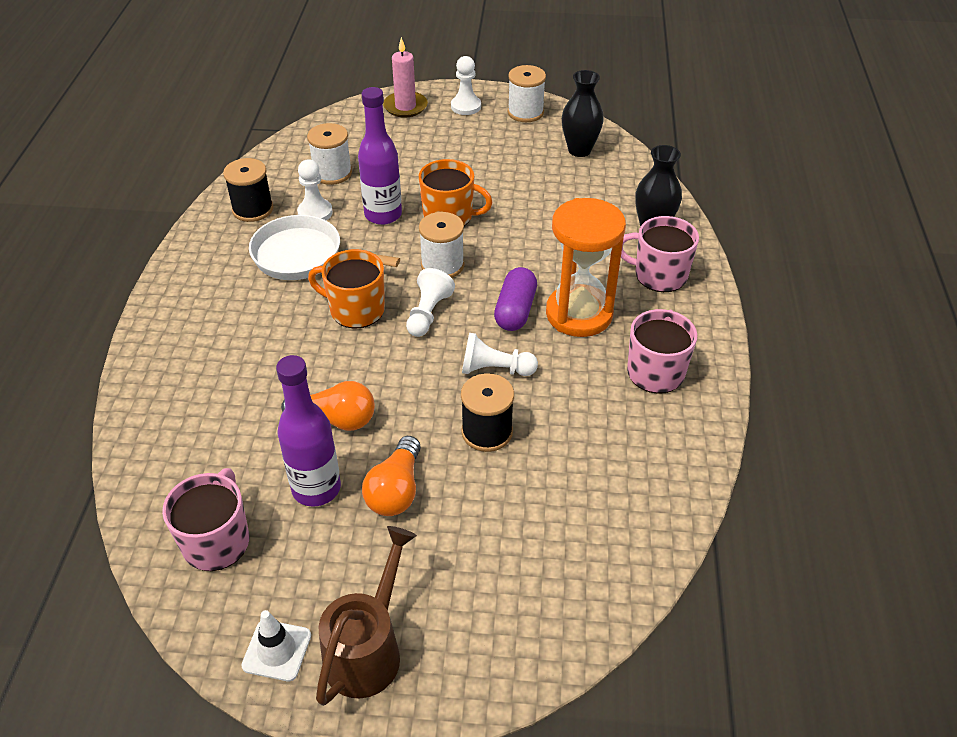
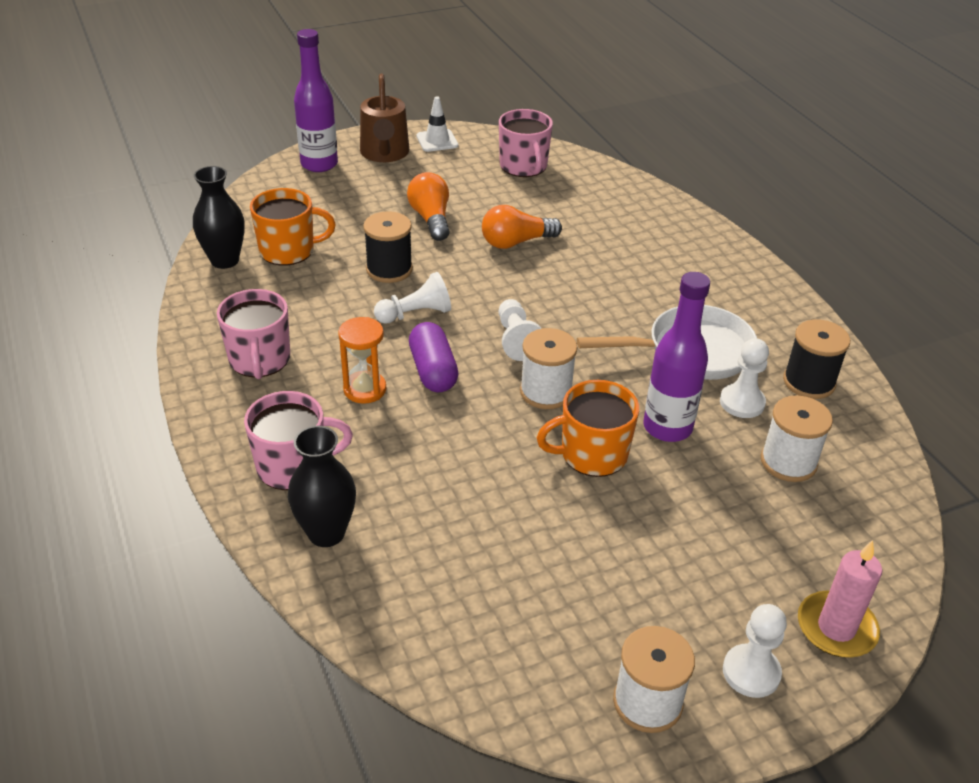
camera: 150 degrees right, 5 degrees down
purple bottle [276,355,341,507] -> purple bottle moved to [294,29,338,172]
orange mug [308,249,385,328] -> orange mug moved to [250,188,336,266]
orange hourglass [546,198,626,337] -> orange hourglass [338,317,386,404], size x0.55
black vase [562,70,604,157] -> black vase moved to [193,166,245,269]

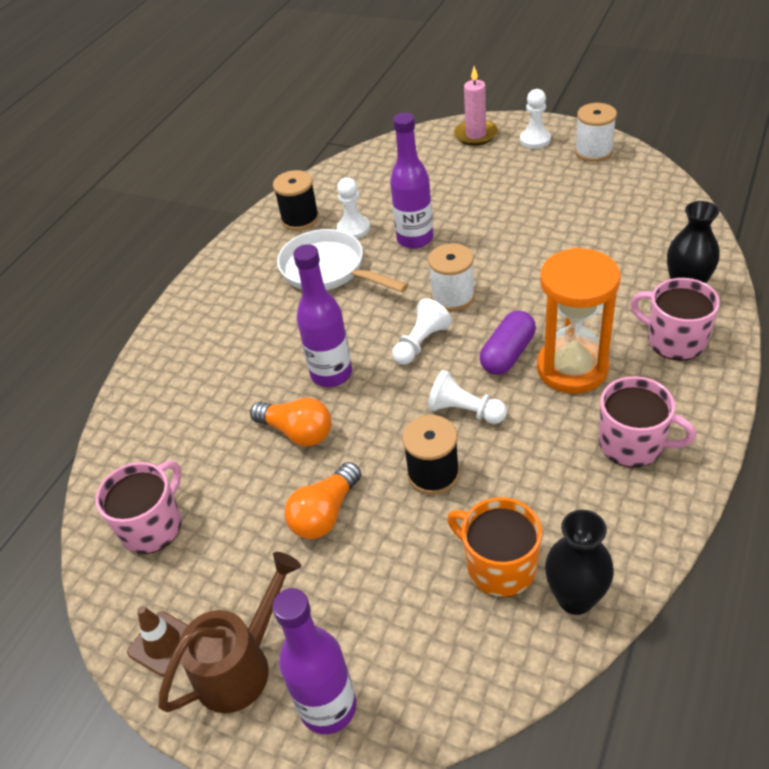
camera: 125 degrees left, 5 degrees up
pink mug [217,289,290,379] -> pink mug turned 75 degrees clockwise [599,376,696,467]
orange hourglass [338,317,386,404] -> orange hourglass [537,248,620,394], size x1.81
white traffic cone [416,96,458,152] -> brown traffic cone [127,606,188,677]
orange mug [537,380,639,477] -> none
white spool [761,395,833,482] -> none
none -> purple bottle [293,244,352,387]

